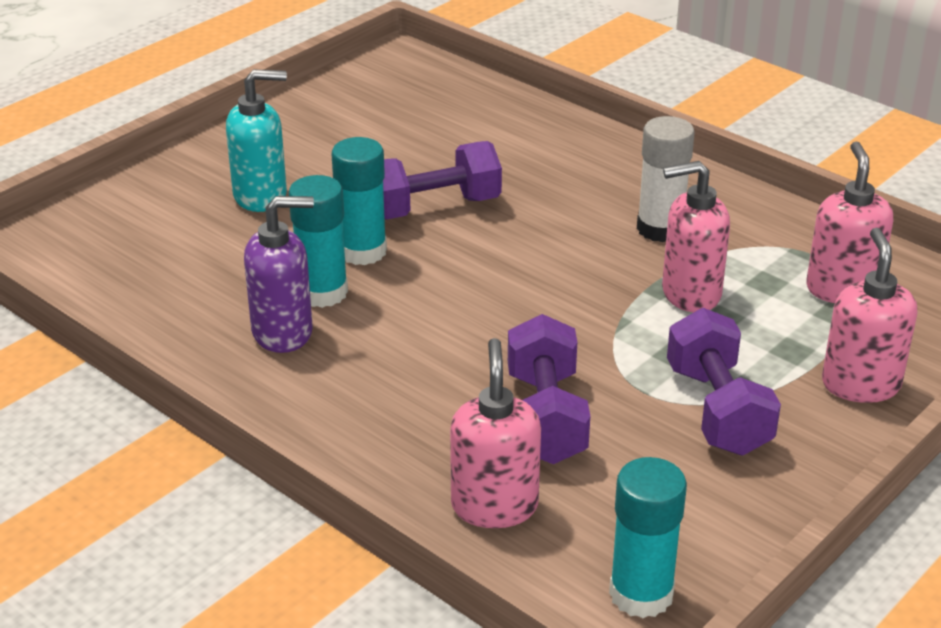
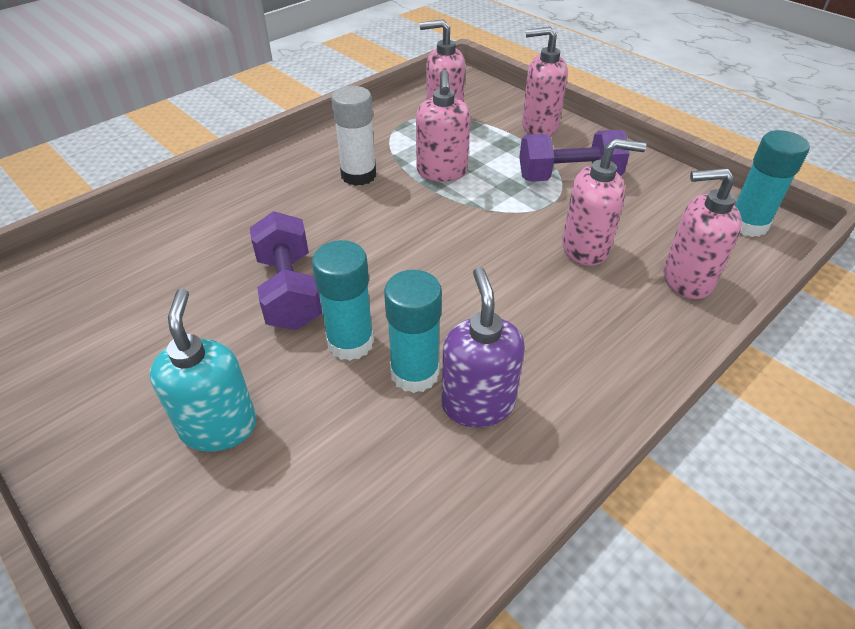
camera: 85 degrees left, 10 degrees up
purple dumbbell [508,314,590,464] -> pink soap dispenser [562,138,646,266]

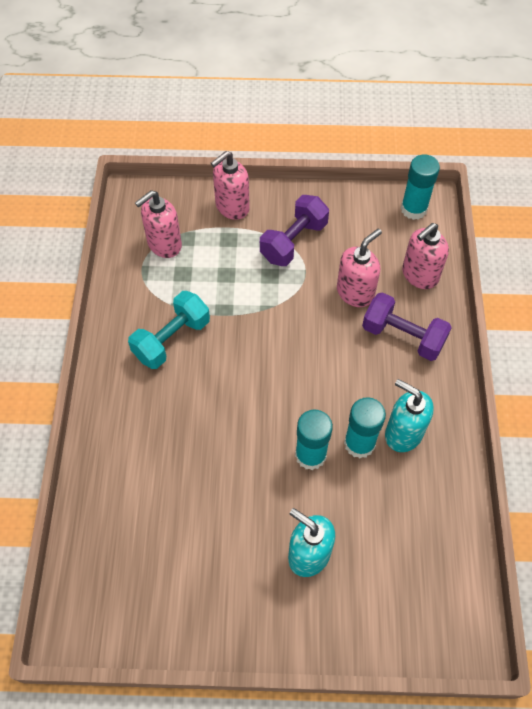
camera: 45 degrees left, 15 degrees up
purple dumbbell [250,211,322,330] -> purple dumbbell moved to [362,292,452,361]
white glue stick [331,86,376,186] -> turquoise dumbbell [128,291,210,369]
pink soap dispenser [416,70,471,182] -> none
purple soap dispenser [442,267,525,427] -> turquoise soap dispenser [385,379,434,452]

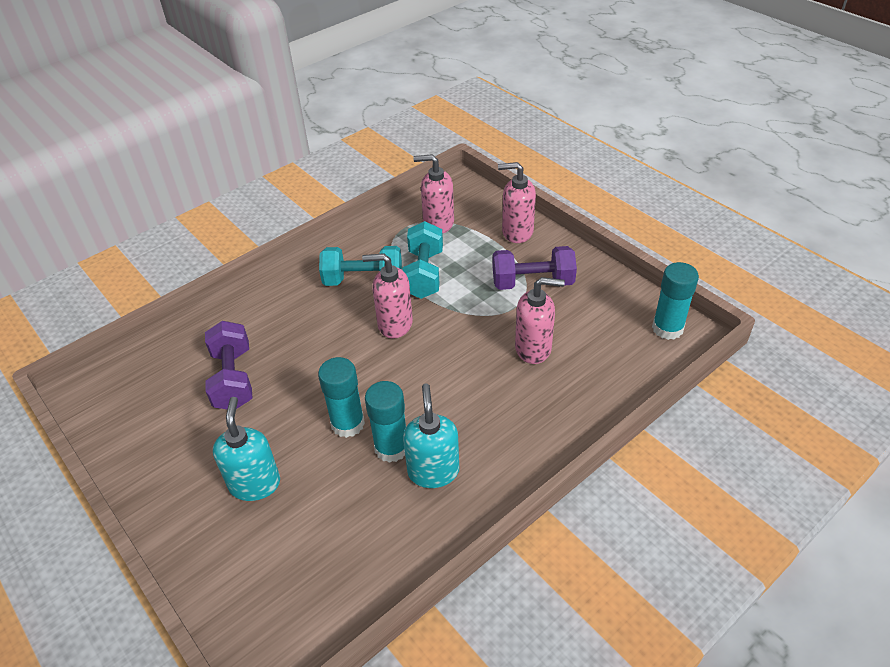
camera: 50 degrees right, 15 degrees down
purple dumbbell [362,292,452,361] -> purple dumbbell moved to [205,321,252,409]
pink soap dispenser [402,223,449,289] -> pink soap dispenser moved to [362,253,413,338]
none -> turquoise dumbbell [402,221,443,299]

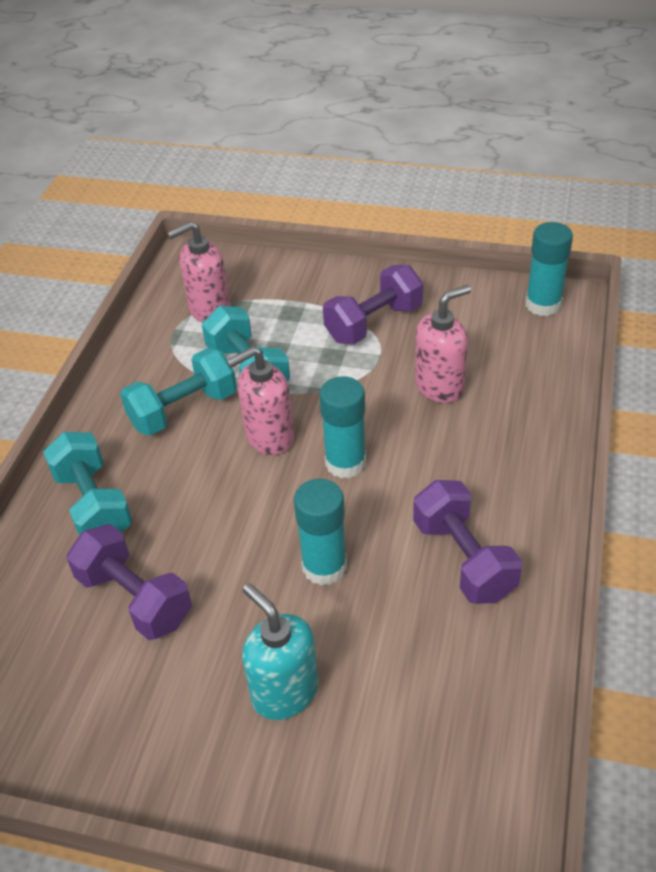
camera: 35 degrees left, 0 degrees up
turquoise glue stick [365,381,406,463] -> turquoise glue stick moved to [319,376,366,478]
turquoise soap dispenser [403,383,459,488] -> purple dumbbell [413,480,522,604]
pink soap dispenser [498,162,536,243] -> none
none -> turquoise dumbbell [43,432,132,536]

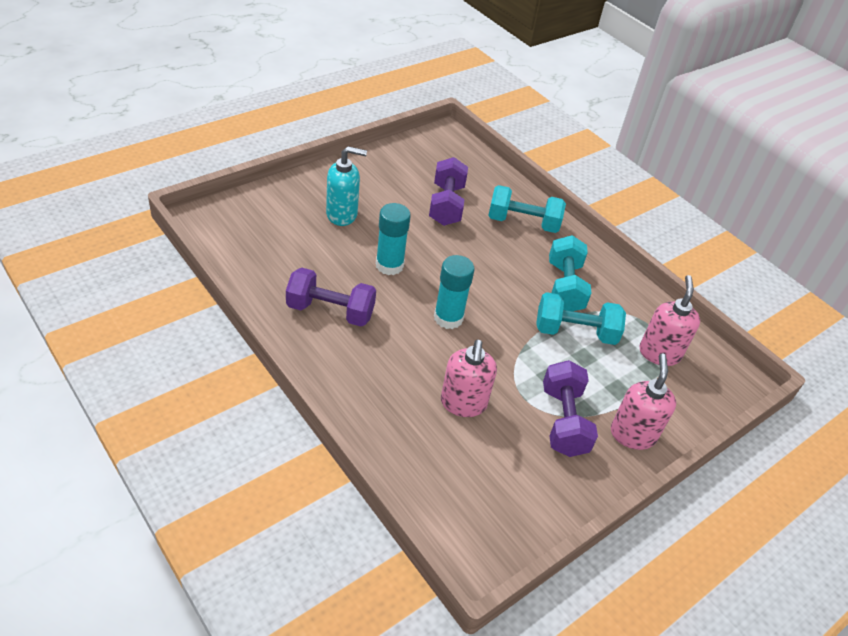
camera: 120 degrees right, 0 degrees up
purple dumbbell [67,524,192,640] -> purple dumbbell turned 75 degrees counterclockwise [429,157,468,226]
pink soap dispenser [226,346,294,455] -> pink soap dispenser moved to [611,354,676,450]
turquoise glue stick [526,222,573,316] -> none

